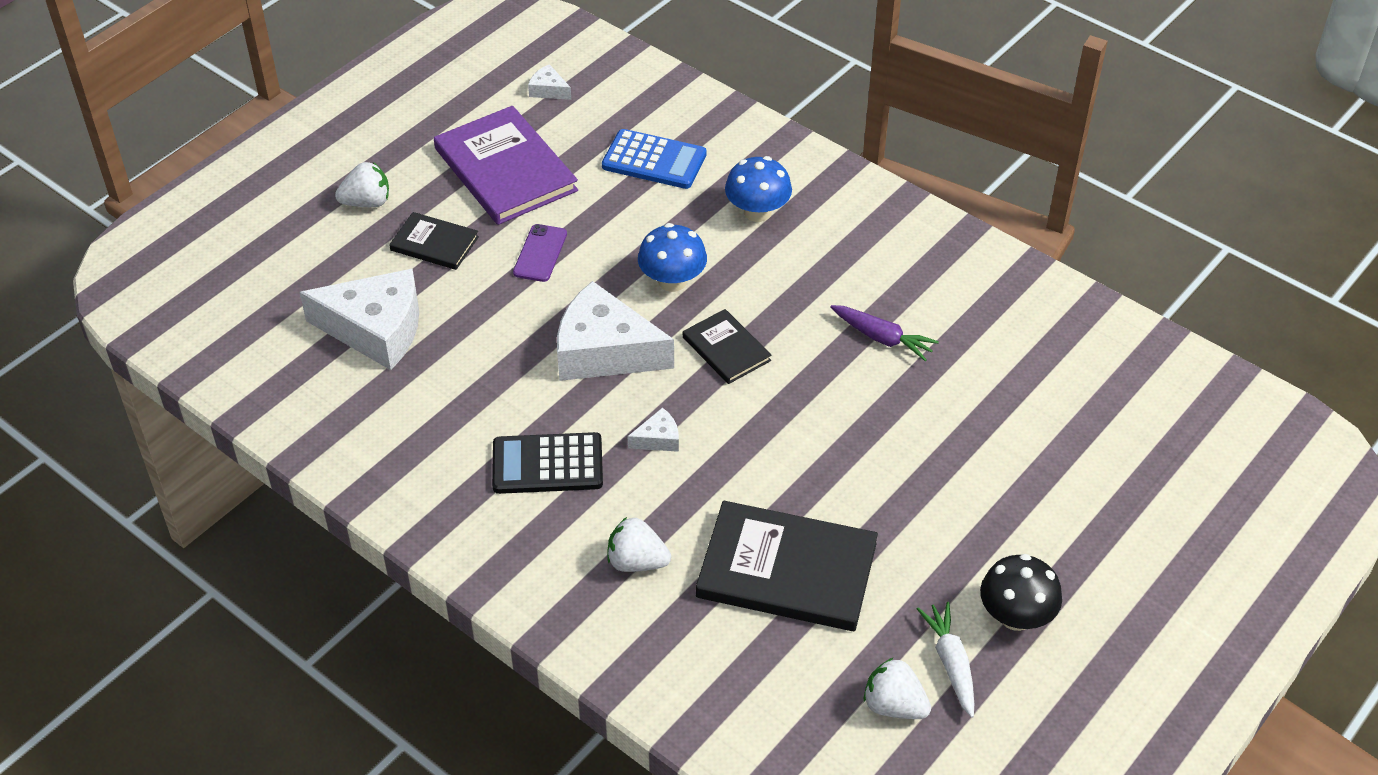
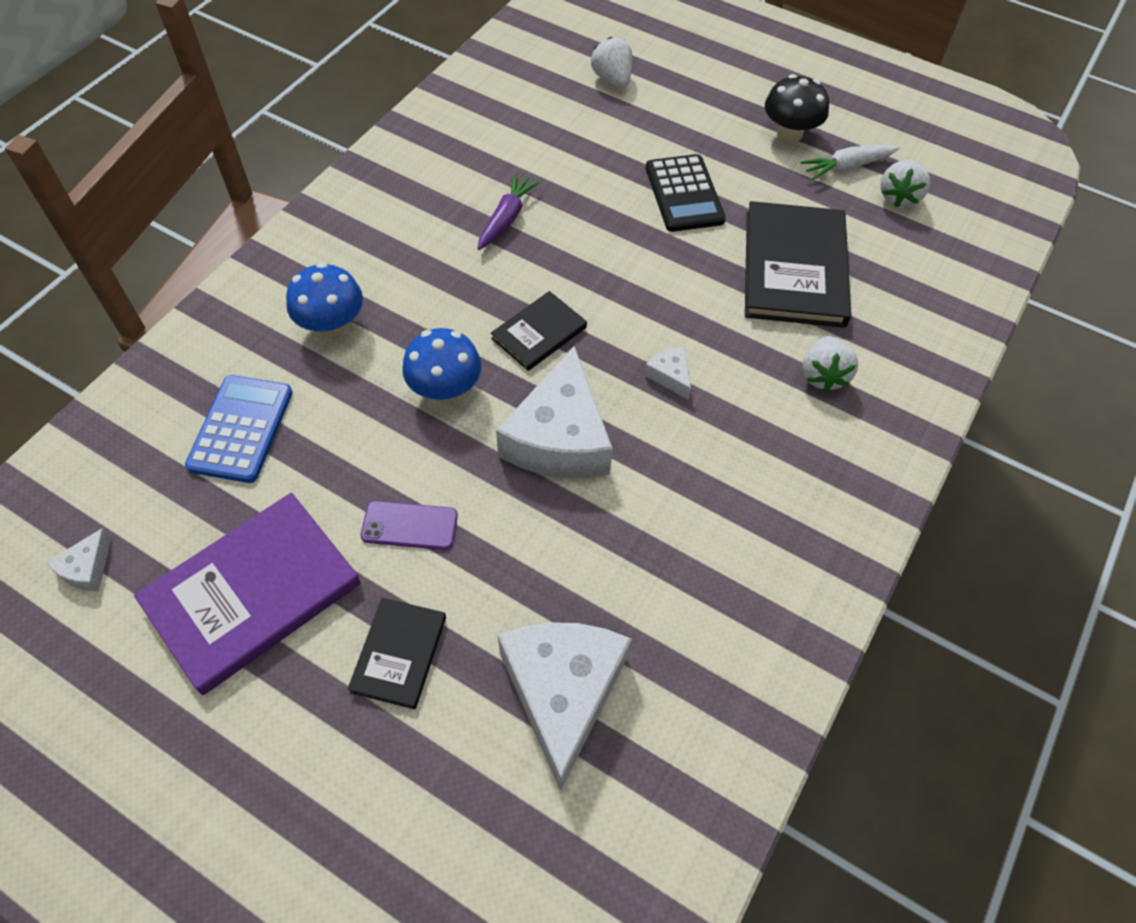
camera: 100 degrees left, 10 degrees up
white strawberry [335,162,389,207] -> white strawberry moved to [591,37,632,88]
black calculator [492,432,603,494] -> black calculator moved to [645,154,726,232]

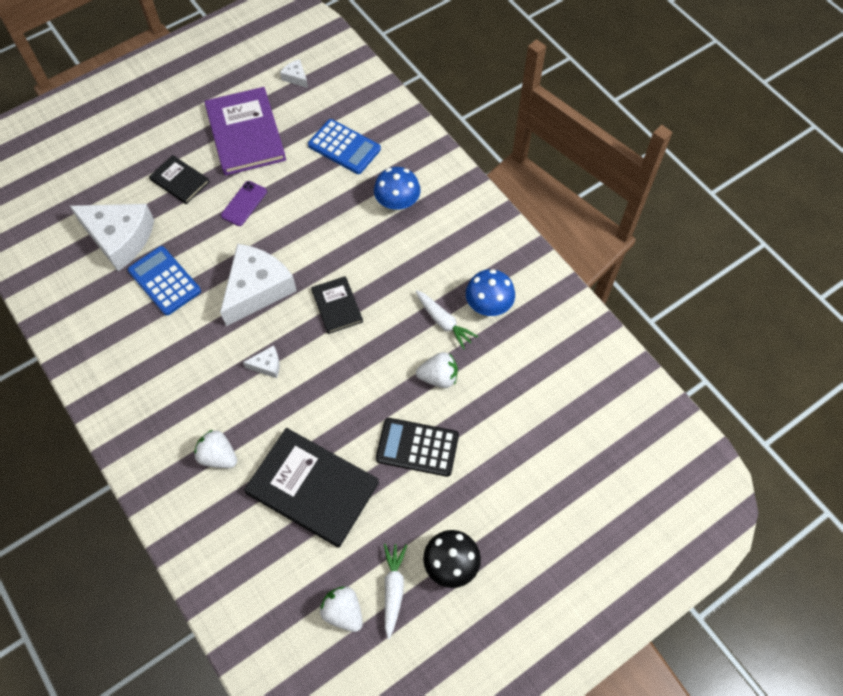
camera: 115 degrees right, 5 degrees up
blue mushroom [402,328,482,402] -> blue mushroom moved to [466,269,515,316]
purple carrot [477,173,540,250] -> white carrot [416,290,478,350]
white cheese [496,346,613,478] -> white cheese turned 90 degrees clockwise [220,244,297,326]
white strawberry [591,37,632,88] -> white strawberry moved to [416,352,458,388]
none -> blue calculator [128,246,201,315]

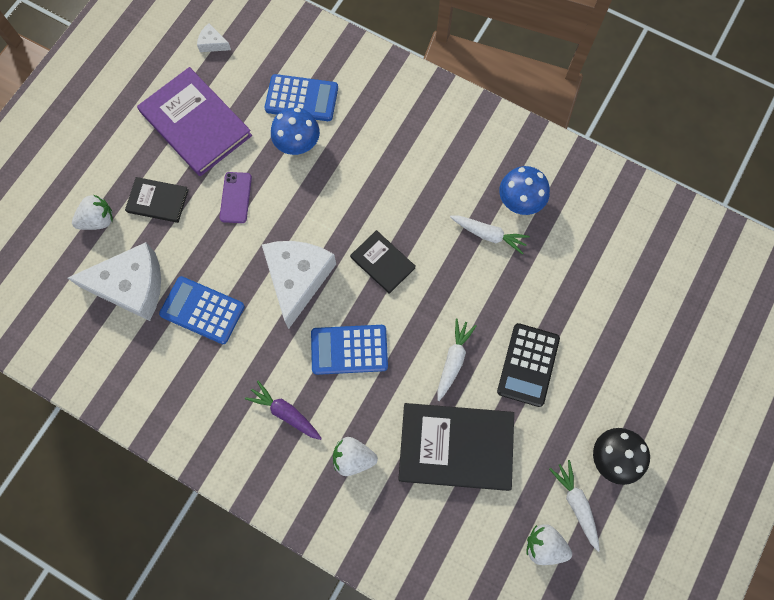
camera: 25 degrees left, 10 degrees up
white cheese [243,345,280,378] -> blue calculator [311,325,388,375]
blue mushroom [374,167,421,211] -> blue mushroom moved to [271,107,320,155]
black calculator [376,418,459,477] -> black calculator turned 60 degrees counterclockwise [497,323,560,407]
white strawberry [416,352,458,388] -> white strawberry moved to [72,194,113,230]
none -> purple carrot [245,381,322,440]
none -> white carrot [437,319,477,401]

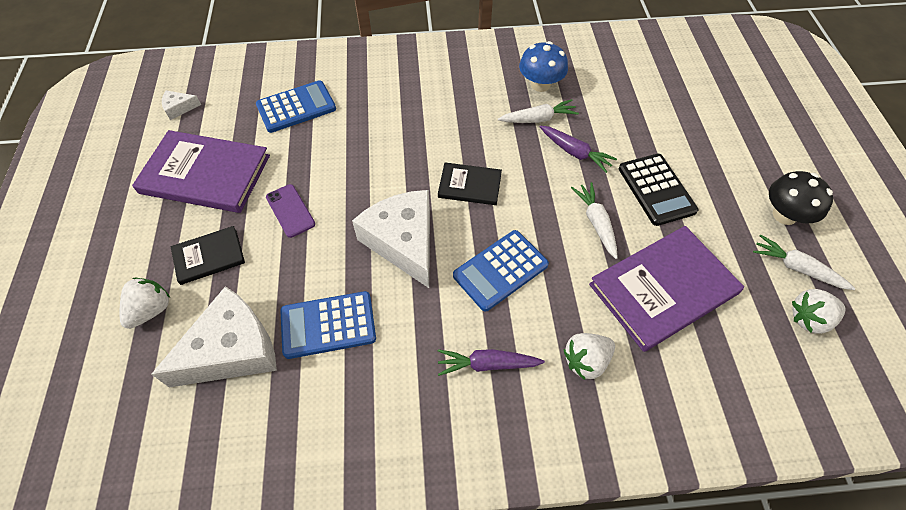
camera: 35 degrees left, 15 degrees down
blue mushroom [271,107,320,155] -> none
black book [398,403,514,491] -> purple book [589,226,744,352]
none -> purple carrot [540,126,617,173]

